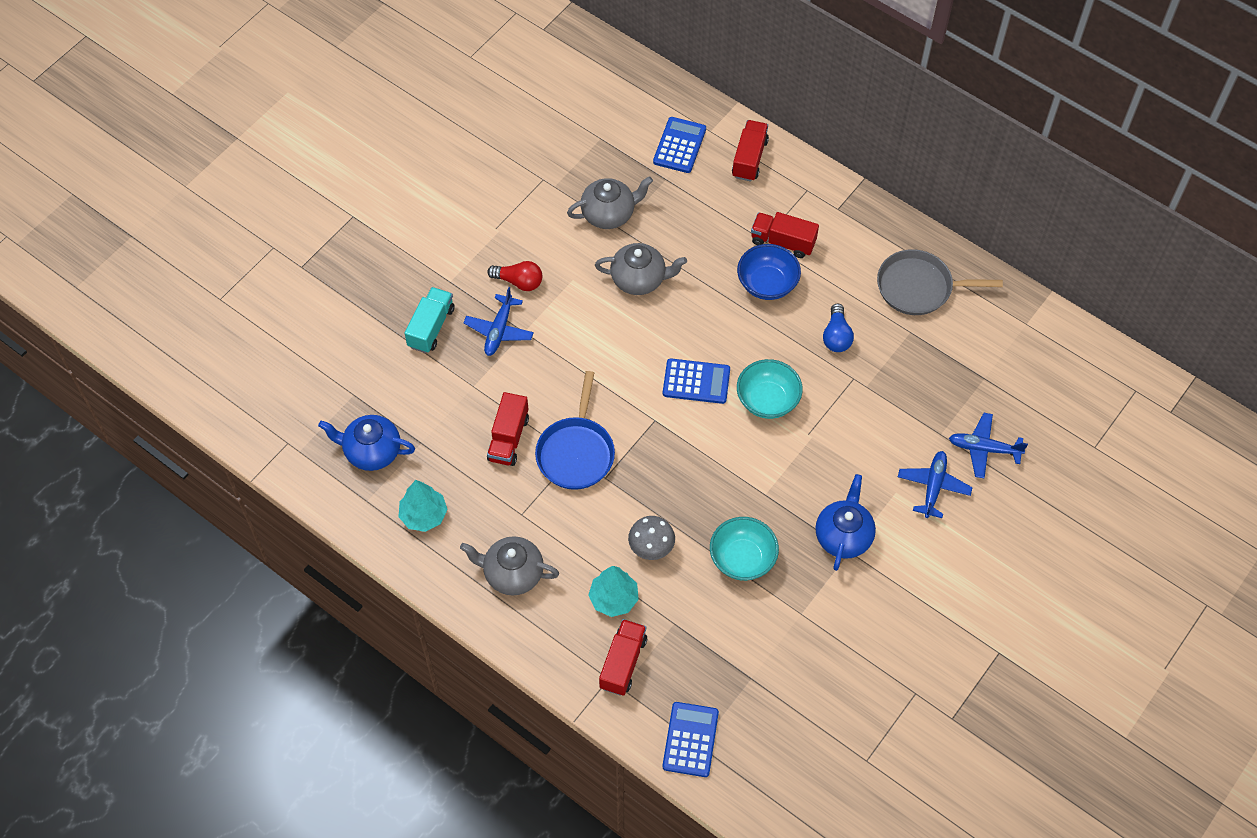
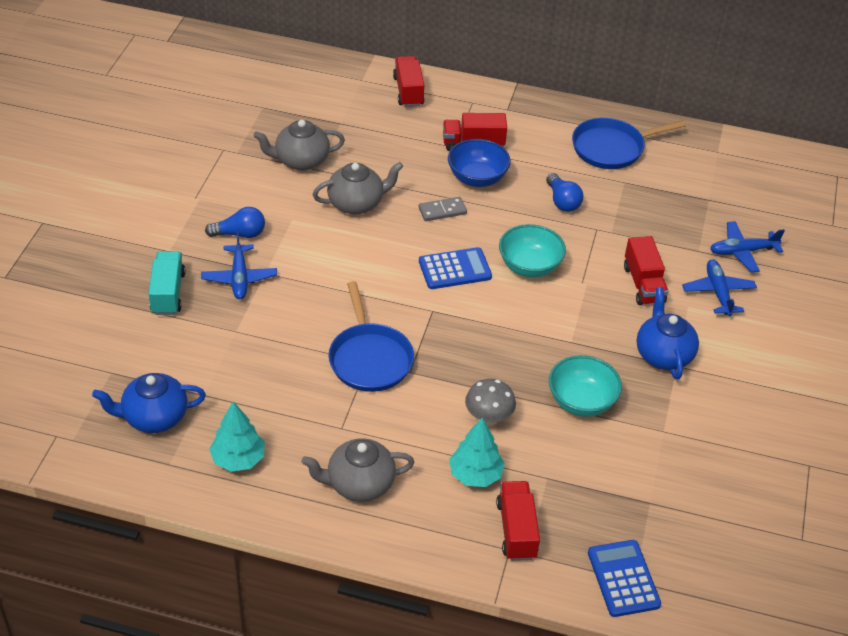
camera: 25 degrees left, 15 degrees down
red light bulb [487,261,542,291] -> blue light bulb [205,207,265,238]
red truck [487,392,529,466] -> red truck moved to [624,236,668,305]
grey teapot [567,176,653,229] -> grey teapot turned 150 degrees counterclockwise [253,120,345,171]
blue calculator [653,117,706,173] -> none
grey pan [877,249,1003,315] -> blue pan [572,118,686,169]
none -> grey domino [419,197,467,221]

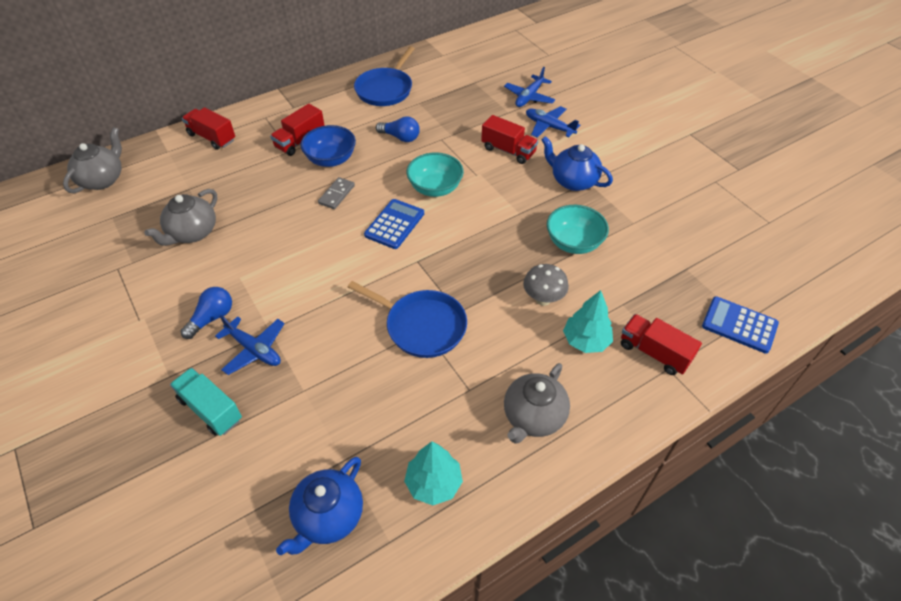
camera: 45 degrees left, 5 degrees up
grey teapot [313,162,403,215] -> grey teapot moved to [63,127,122,193]

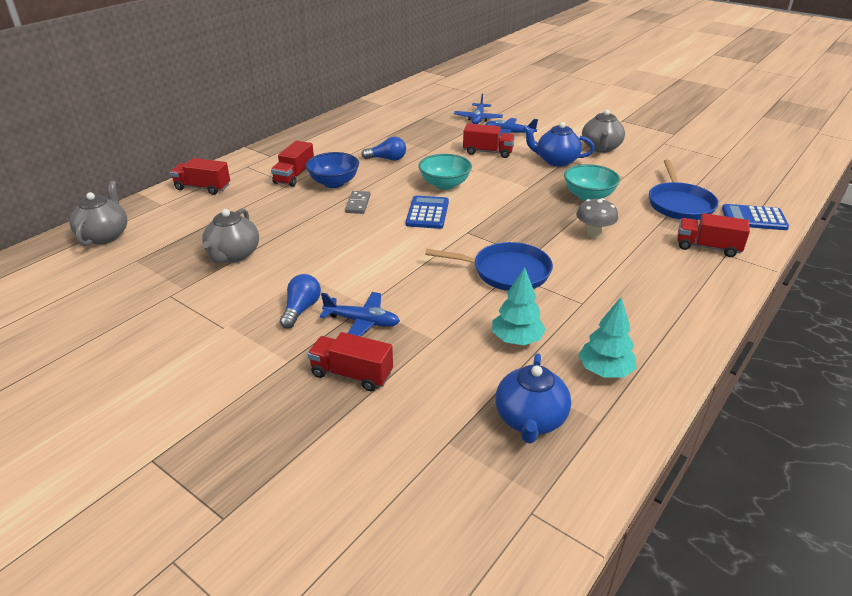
camera: 20 degrees left, 15 degrees down
turquoise truck [170,368,242,436] -> red truck [308,332,393,391]
blue pan [354,46,415,106] -> blue pan moved to [649,159,719,220]
grey teapot [504,363,570,444] -> grey teapot moved to [582,109,625,153]
turquoise tree [563,290,613,353] -> turquoise tree moved to [492,267,546,345]

